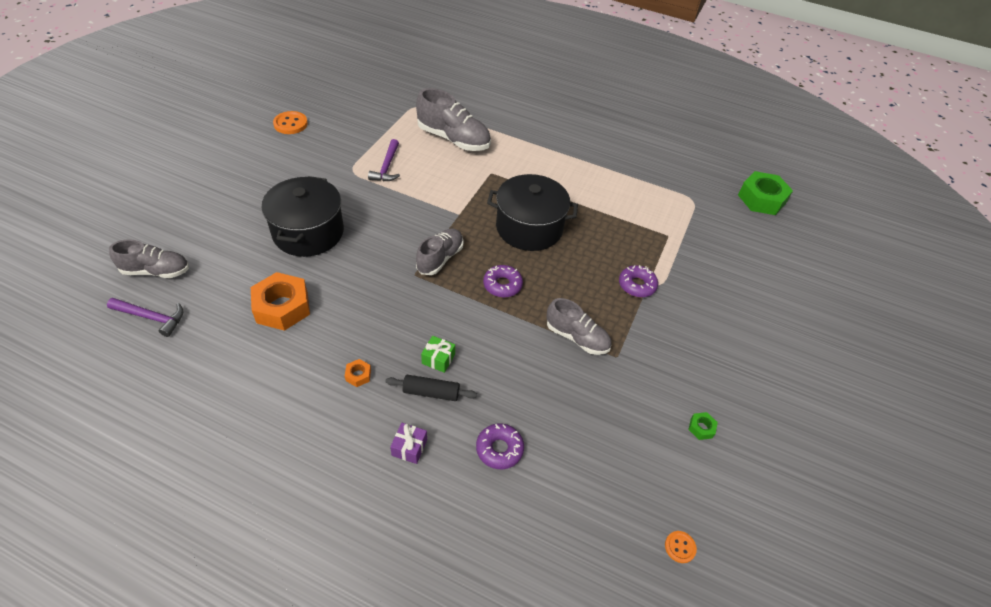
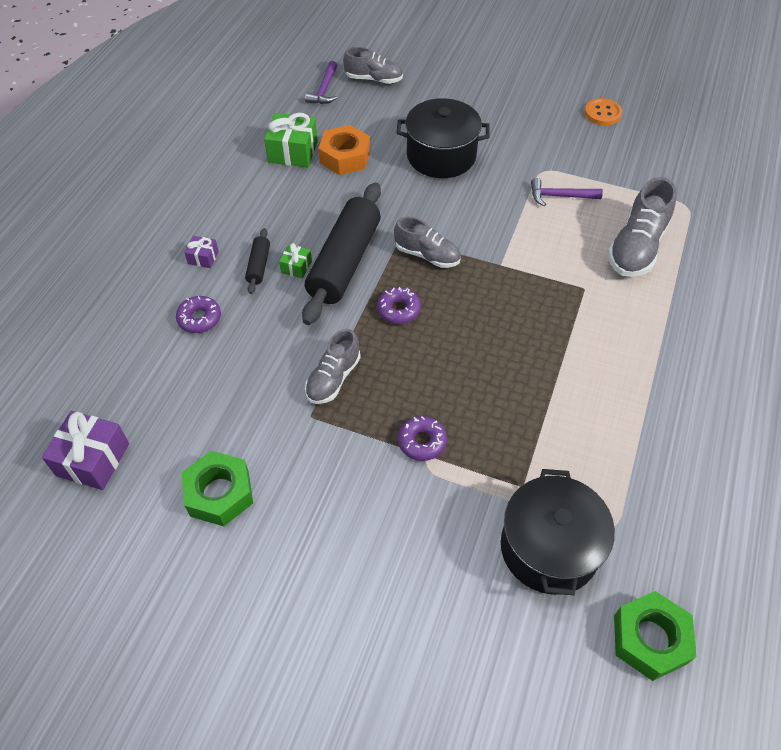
camera: 90 degrees right, 5 degrees up
grey shoe [109,239,189,278] -> grey shoe turned 75 degrees counterclockwise [343,47,403,84]
orange nut [345,359,371,387] -> none
black pot [487,174,578,251] -> black pot moved to [501,469,615,595]
orange button [665,531,697,563] -> purple gift [42,411,129,490]
green nut [688,412,718,440] -> green nut [181,451,253,526], size x2.33
none -> green gift [264,113,318,167]
none -> black rolling pin [302,182,381,325]

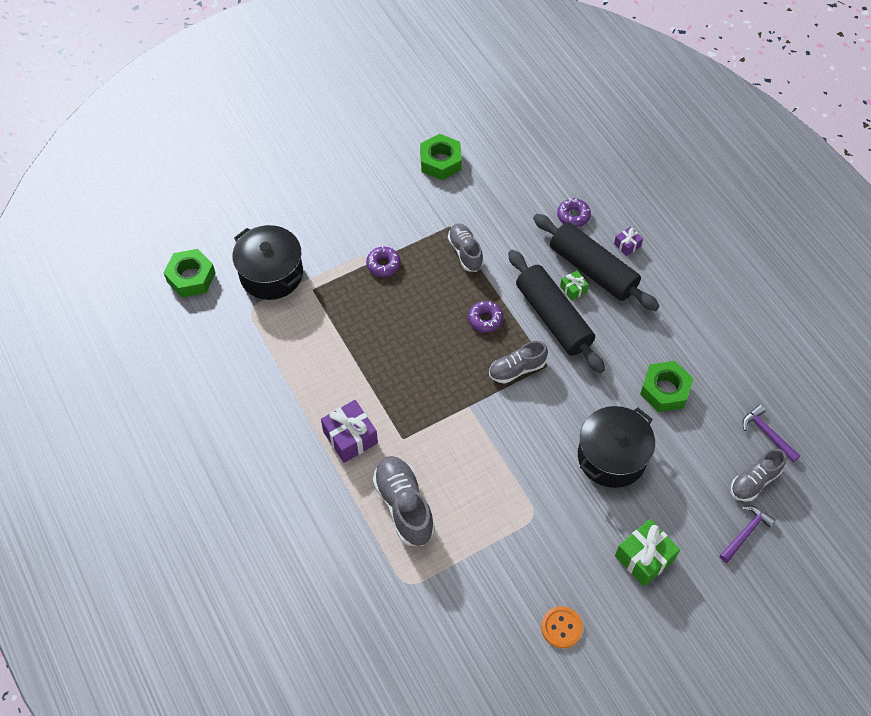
camera: 130 degrees right, 5 degrees up
purple gift [42,411,129,490] -> purple gift moved to [321,400,378,463]
black rolling pin [245,228,270,294] -> black rolling pin [533,214,659,311], size x2.27
green gift [264,113,318,167] -> green gift moved to [615,519,680,587]
orange nut [318,125,370,175] -> green nut [640,361,693,412]
purple hammer [531,178,603,206] -> purple hammer moved to [720,505,776,563]

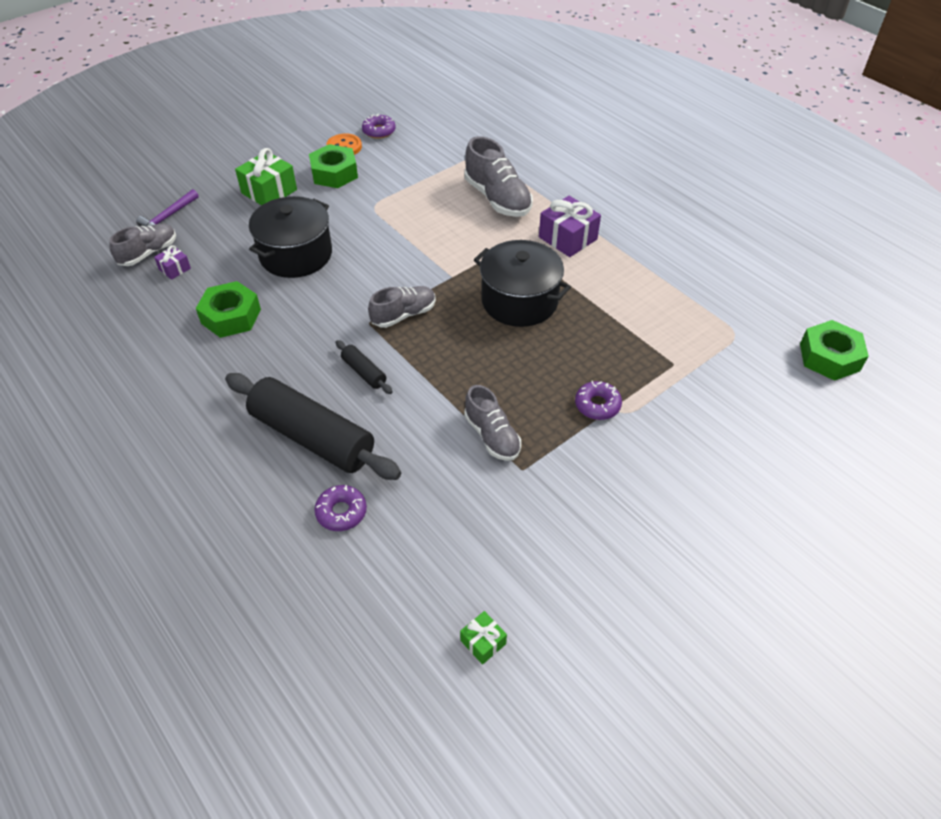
camera: 170 degrees right, 10 degrees down
black pot [232,225,303,300] -> black pot moved to [474,240,571,327]
green nut [420,134,462,180] -> green nut moved to [309,144,358,188]
purple donut [468,301,503,333] -> purple donut moved to [362,114,396,139]
black rolling pin [508,250,605,373] -> black rolling pin [336,340,393,394], size x0.44
green gift [560,270,589,301] -> green gift moved to [460,611,507,665]
purple gift [614,227,643,256] -> purple gift moved to [154,245,191,280]
purple hammer [742,404,800,462] -> none

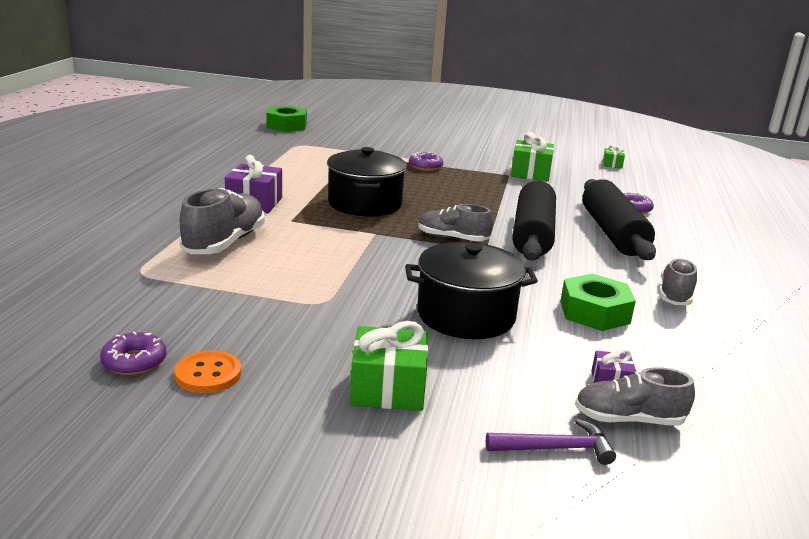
camera: 130 degrees left, 25 degrees down
green nut [309,144,358,188] -> none
black rolling pin [336,340,393,394] -> black rolling pin [512,181,556,261], size x2.27
grey shoe [464,385,521,461] -> grey shoe moved to [660,258,698,305]
none -> green gift [511,132,554,181]

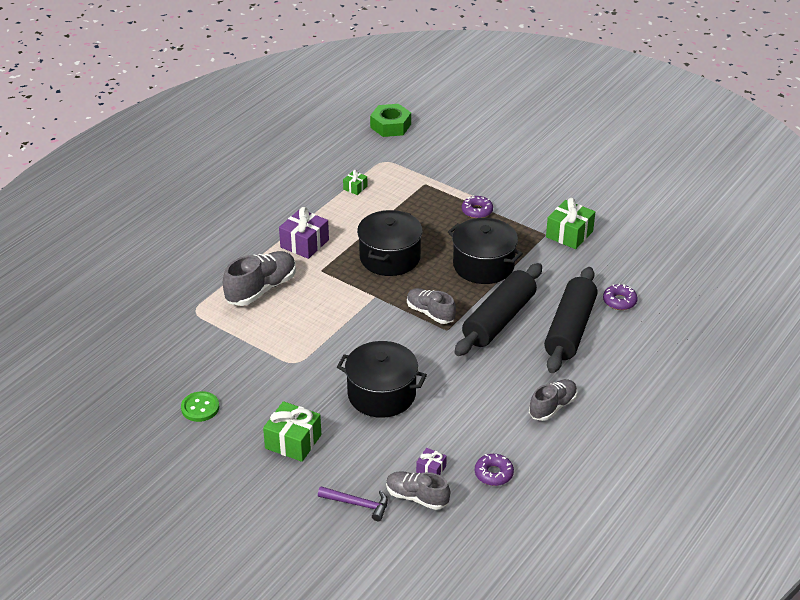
camera: 25 degrees right, 15 degrees up
purple donut [100,332,166,375] -> purple donut moved to [475,454,514,486]
orange button [175,351,241,393] -> green button [181,391,219,422]
green nut [560,273,636,331] -> none
green gift [603,144,625,169] -> green gift moved to [343,170,368,195]
none -> black pot [448,218,523,284]

